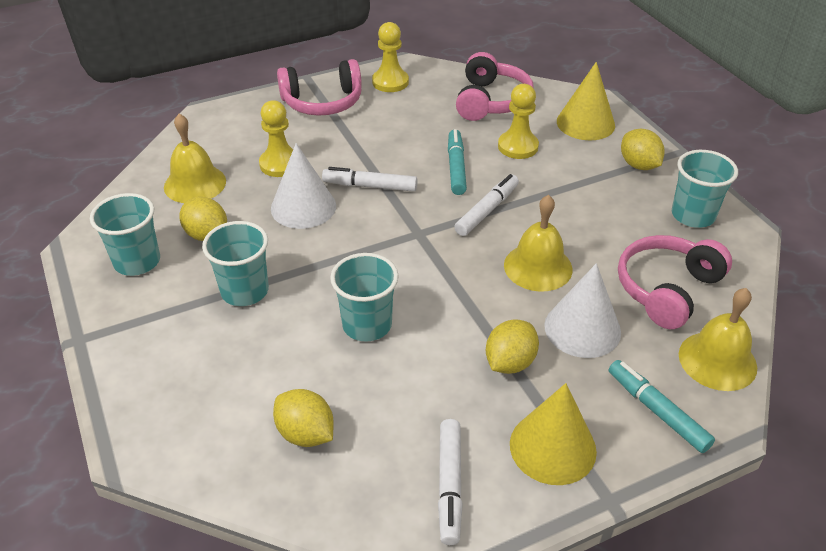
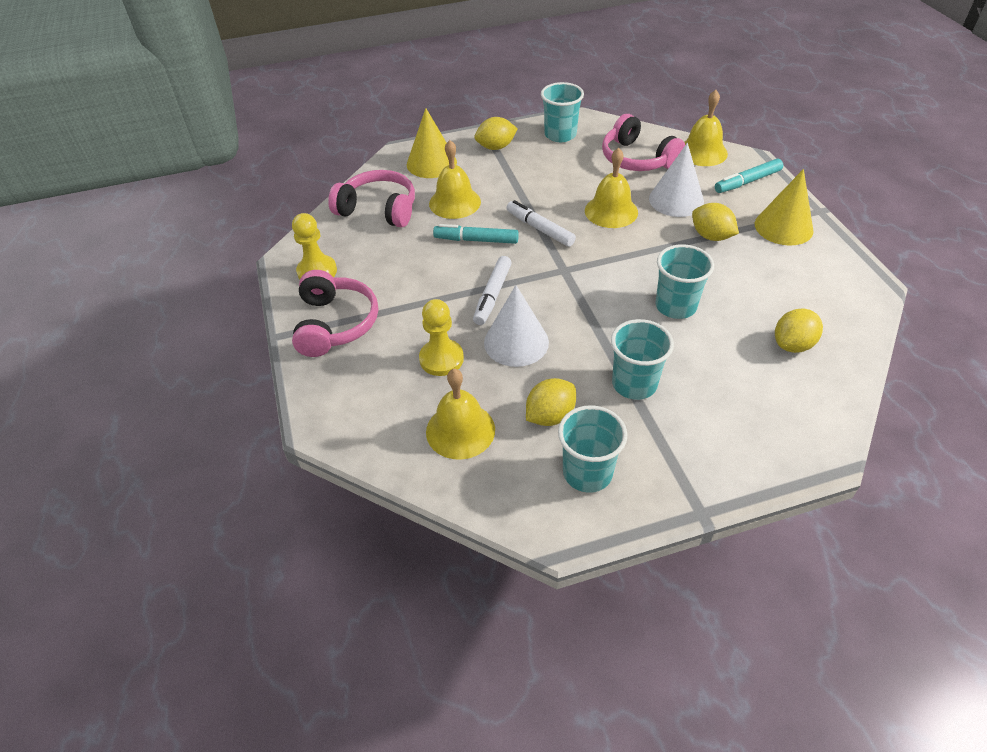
camera: 80 degrees left, 5 degrees up
white marker [438,419,463,545] -> none
yellow pawn [498,84,539,159] -> yellow bell [429,140,481,219]

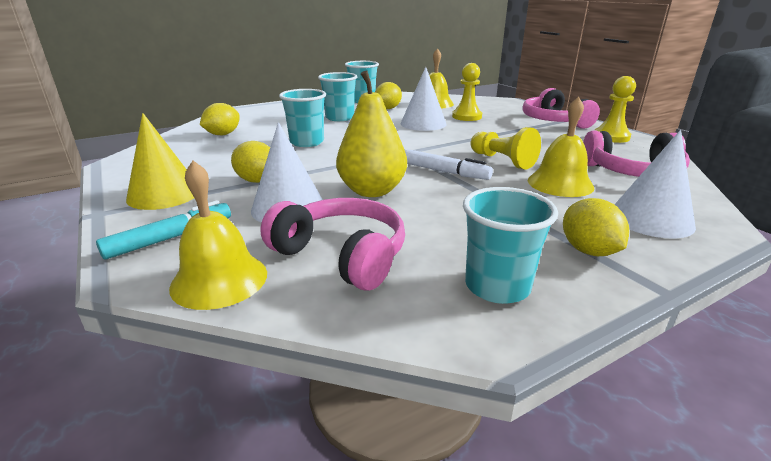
camera: 165 degrees right, 20 degrees down
yellow cone [407,108,457,178] -> white cone [614,130,696,238]
turquoise marker [433,224,519,244] -> yellow pawn [471,127,541,169]
white marker [473,256,512,325] -> none
yellow lemon [475,117,518,150] -> yellow lemon turned 75 degrees counterclockwise [563,198,629,256]
yellow bell [585,148,638,228] -> yellow pear [336,70,407,197]

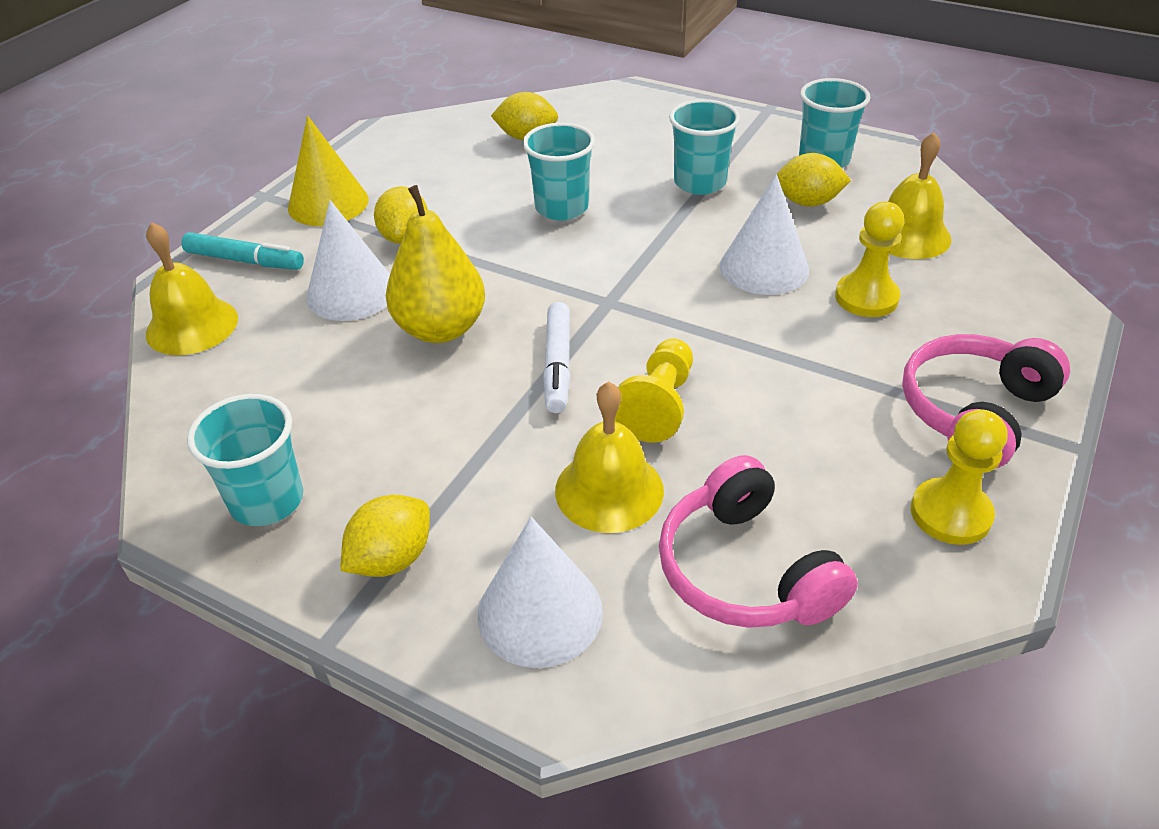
camera: 60 degrees right, 15 degrees up
pink headphones [260,198,405,291] -> none

